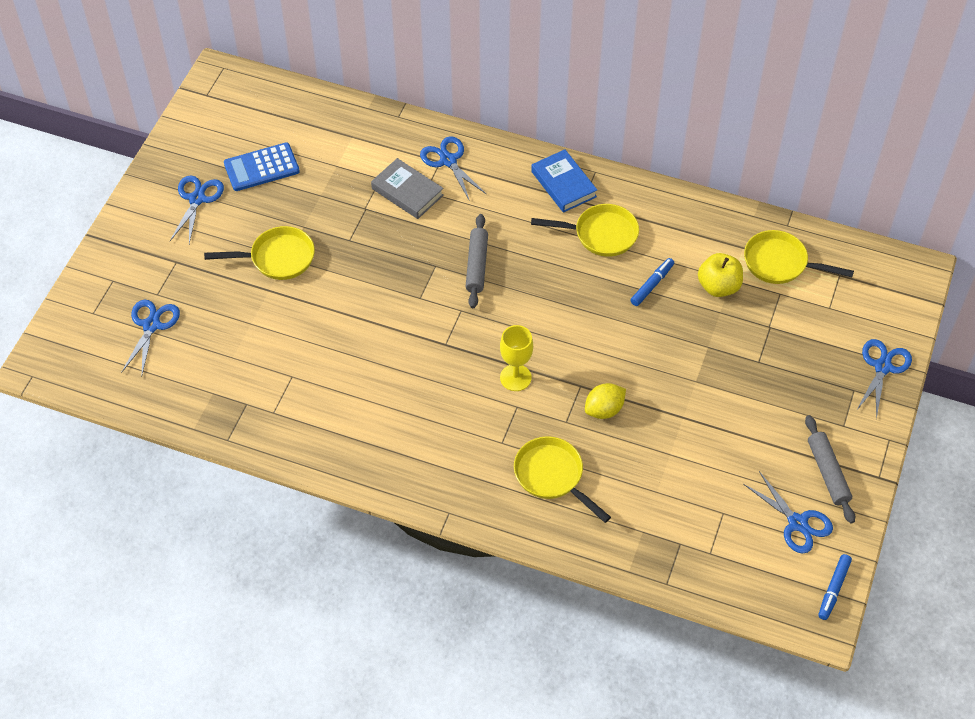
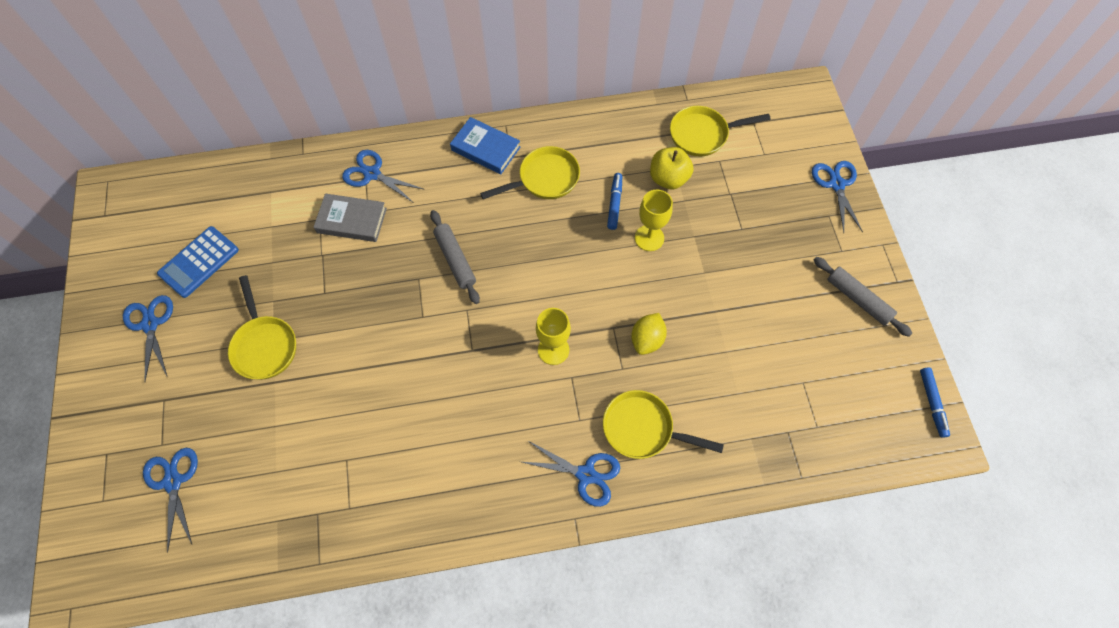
camera: 30 degrees left, 10 degrees up
yellow pan [204,226,315,280] -> yellow pan turned 105 degrees clockwise [228,275,296,380]
blue scissors [743,471,833,554] -> blue scissors moved to [522,442,620,507]
none -> yellow goblet [635,190,673,251]

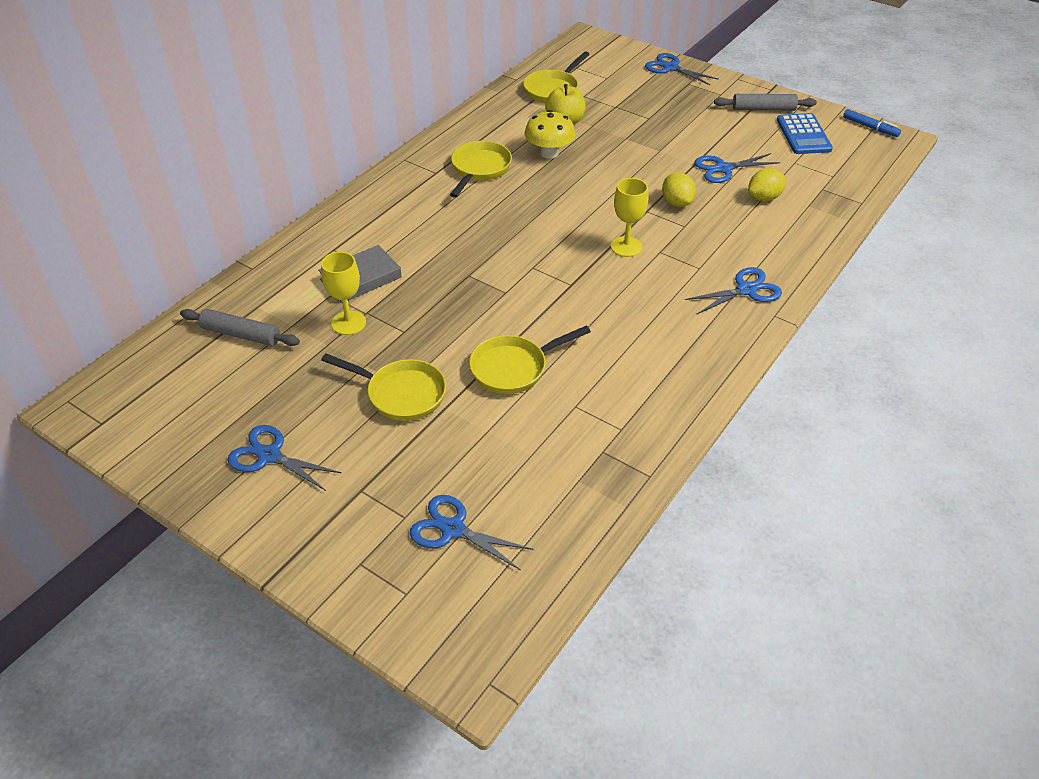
camera: 45 degrees left, 20 degrees down
blue calculator [157,226,239,298] -> blue calculator moved to [777,113,833,154]
blue scissors [342,150,425,203] -> blue scissors moved to [694,153,780,183]
grey rolling pin [430,210,480,304] -> grey rolling pin moved to [180,309,300,346]
blue book [450,117,521,174] -> none
yellow pan [603,390,724,459] -> yellow pan moved to [469,325,591,394]
blue marker [607,173,622,230] -> yellow mushroom [525,110,575,159]
yellow goblet [635,190,673,251] -> yellow goblet moved to [321,252,366,335]
none -> yellow lemon [748,168,786,201]

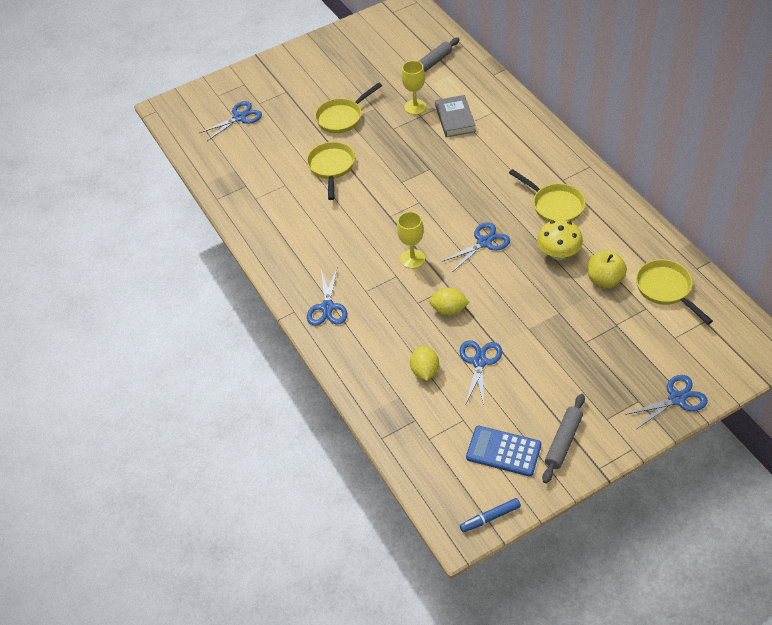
camera: 120 degrees right, 5 degrees up
blue scissors [228,425,341,491] -> blue scissors moved to [442,222,510,271]

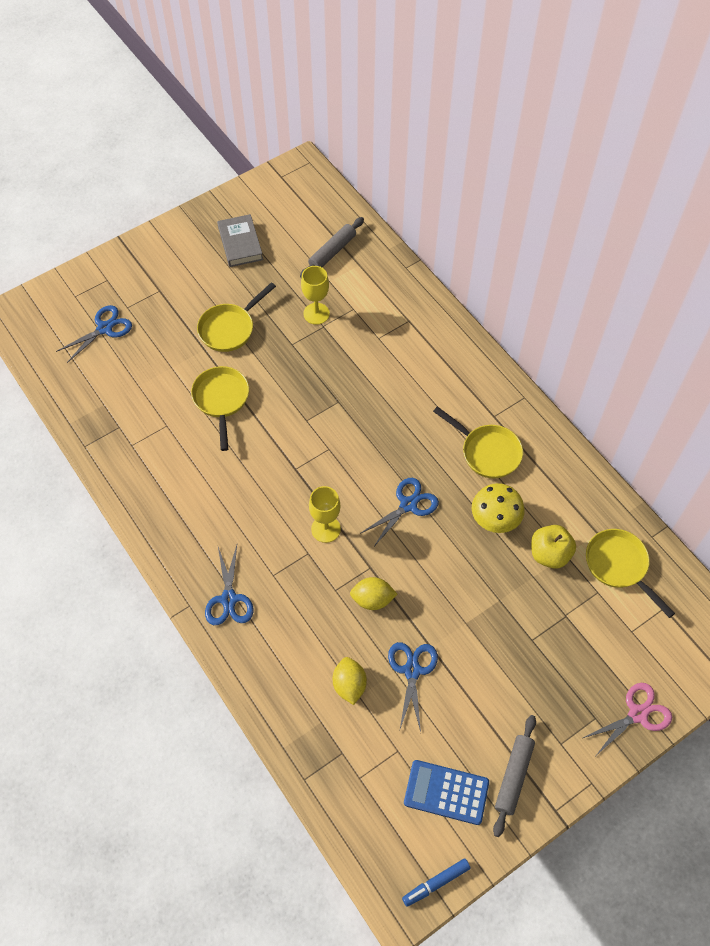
camera: 10 degrees left, 10 degrees up
grey book [435,95,476,137] -> grey book moved to [217,214,263,267]
blue scissors [625,375,708,429] -> pink scissors [583,683,672,756]

